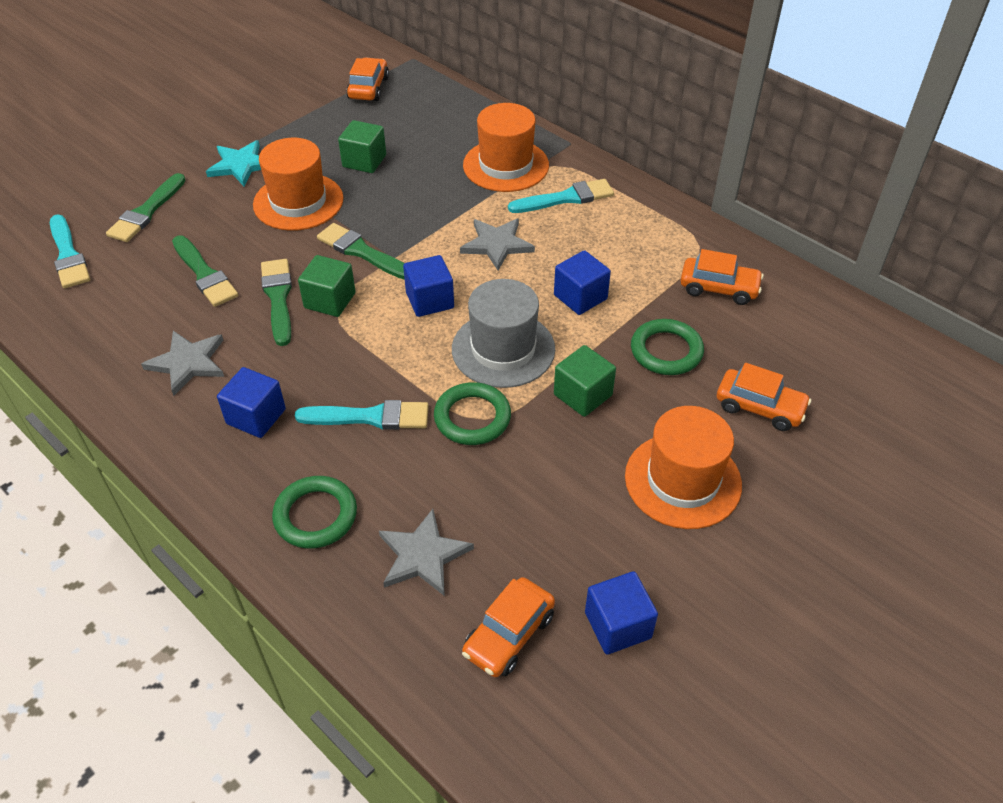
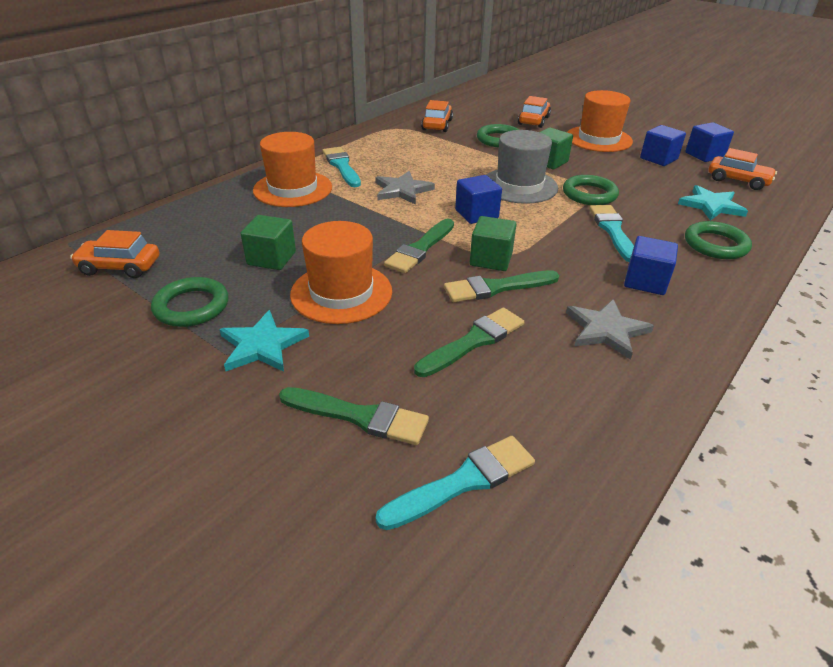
camera: 95 degrees left, 10 degrees down
grey star [379,509,474,596] -> turquoise star [678,185,748,221]
blue cube [554,250,611,315] -> blue cube moved to [640,125,686,166]
none -> green ring [151,277,228,327]

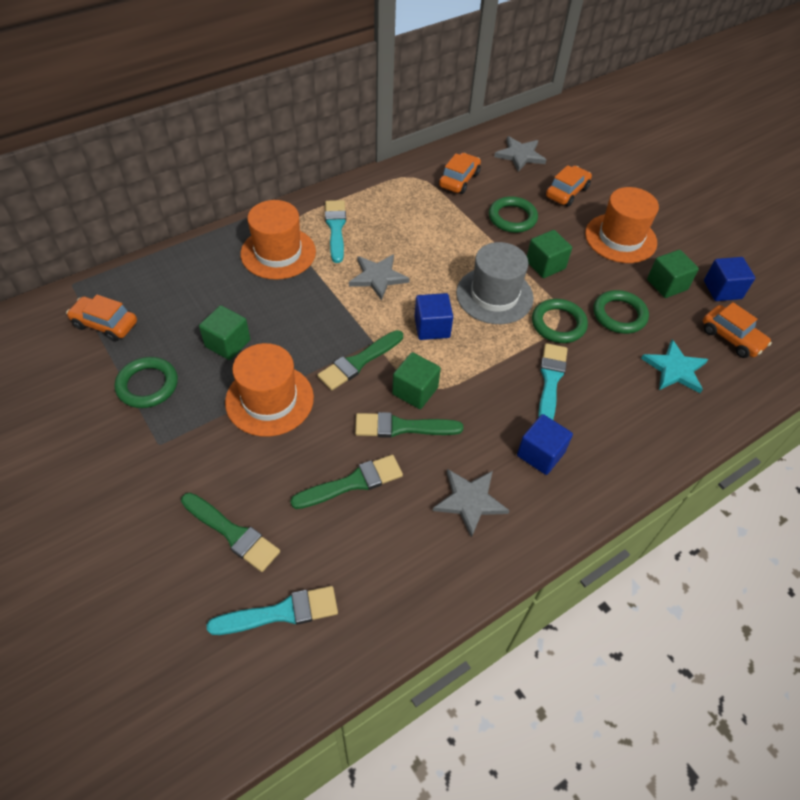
camera: 15 degrees right, 15 degrees up
turquoise star [219,310,309,372] -> none
blue cube [640,125,686,166] -> green cube [647,250,699,298]
green ring [685,221,752,259] -> green ring moved to [593,290,649,334]
none -> grey star [494,136,546,172]

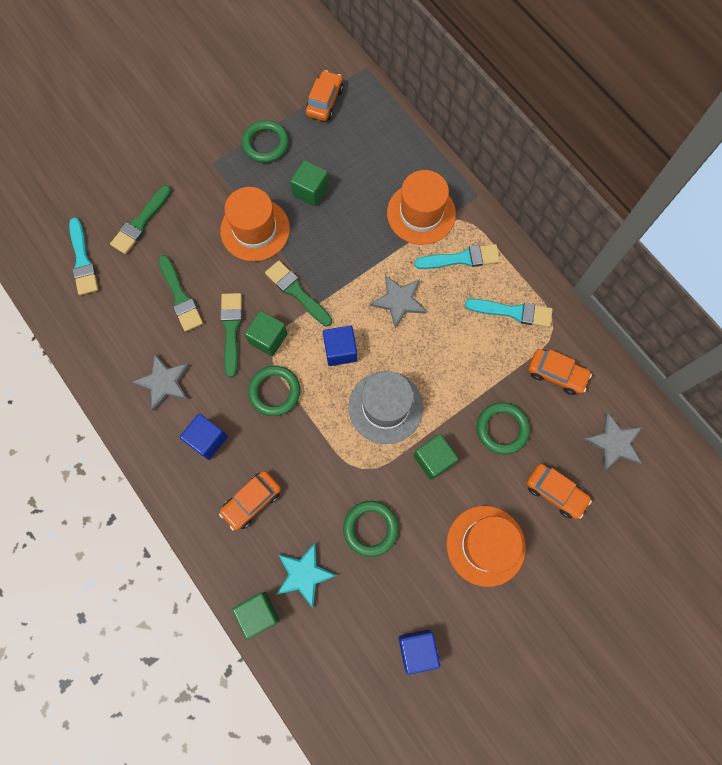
camera: 90 degrees right, 20 degrees up
green ring [532,299,588,343] -> green ring moved to [248,366,300,416]
turquoise brush [538,343,568,420] -> turquoise brush moved to [465,299,553,327]
green cube [647,250,699,298] -> green cube moved to [232,592,280,640]
orange car [703,302,772,358] -> orange car moved to [219,471,281,531]

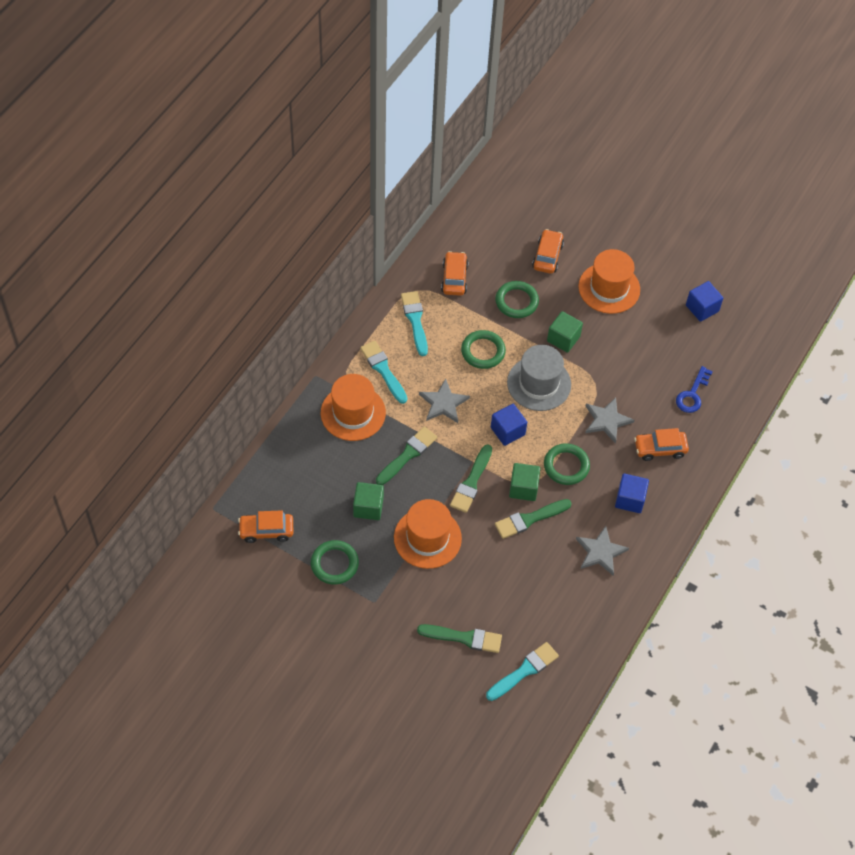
camera: 115 degrees left, 15 degrees down
green brush [158,255,203,332] -> green brush moved to [376,427,437,485]
orange car [219,471,281,531] -> orange car turned 150 degrees clockwise [634,428,689,461]
green cube [232,592,280,640] -> none
turquoise star [276,543,337,608] -> blue key [676,366,713,413]
green ring [343,501,398,557] -> green ring moved to [461,330,506,369]
grey star [584,412,642,471] -> grey star moved to [585,397,635,444]

